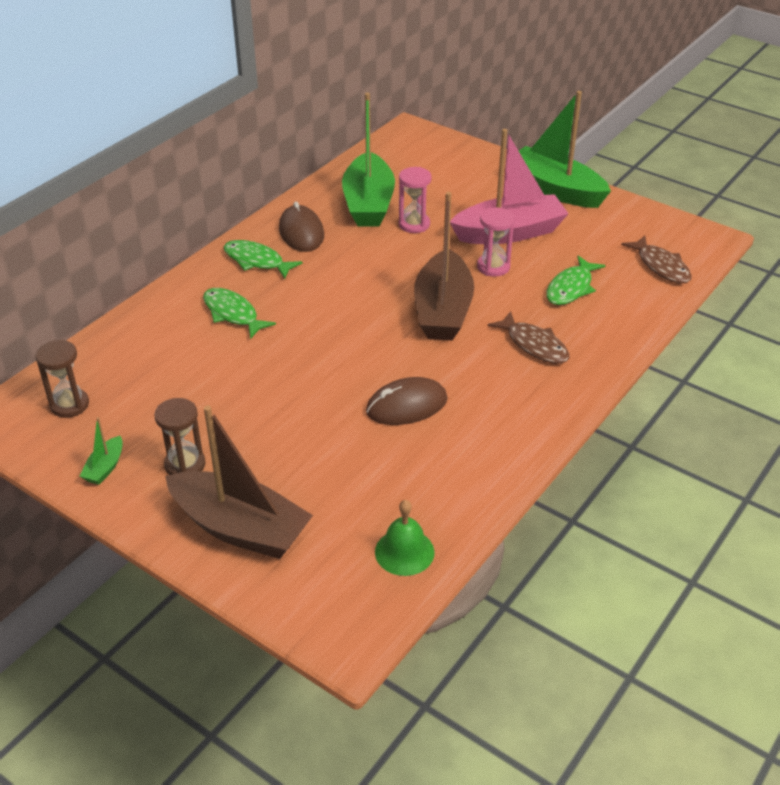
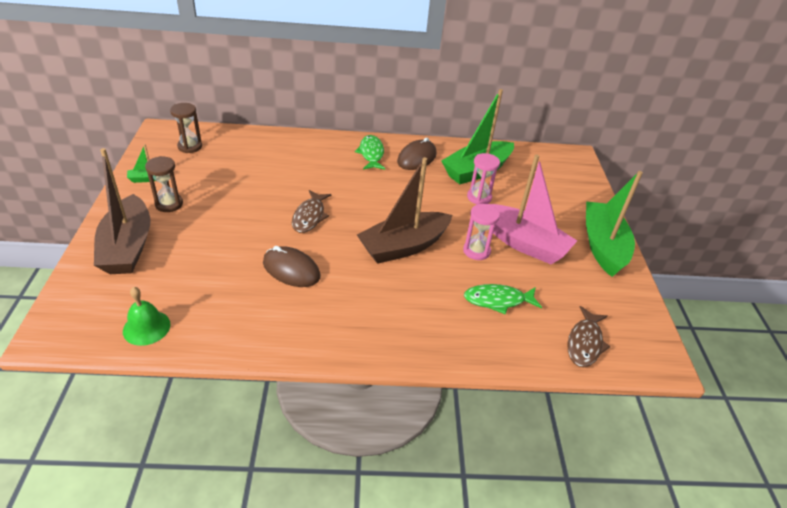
camera: 50 degrees right, 0 degrees up
green fish [203,288,276,339] -> none
brown fish [488,311,570,364] -> brown fish moved to [292,190,332,233]

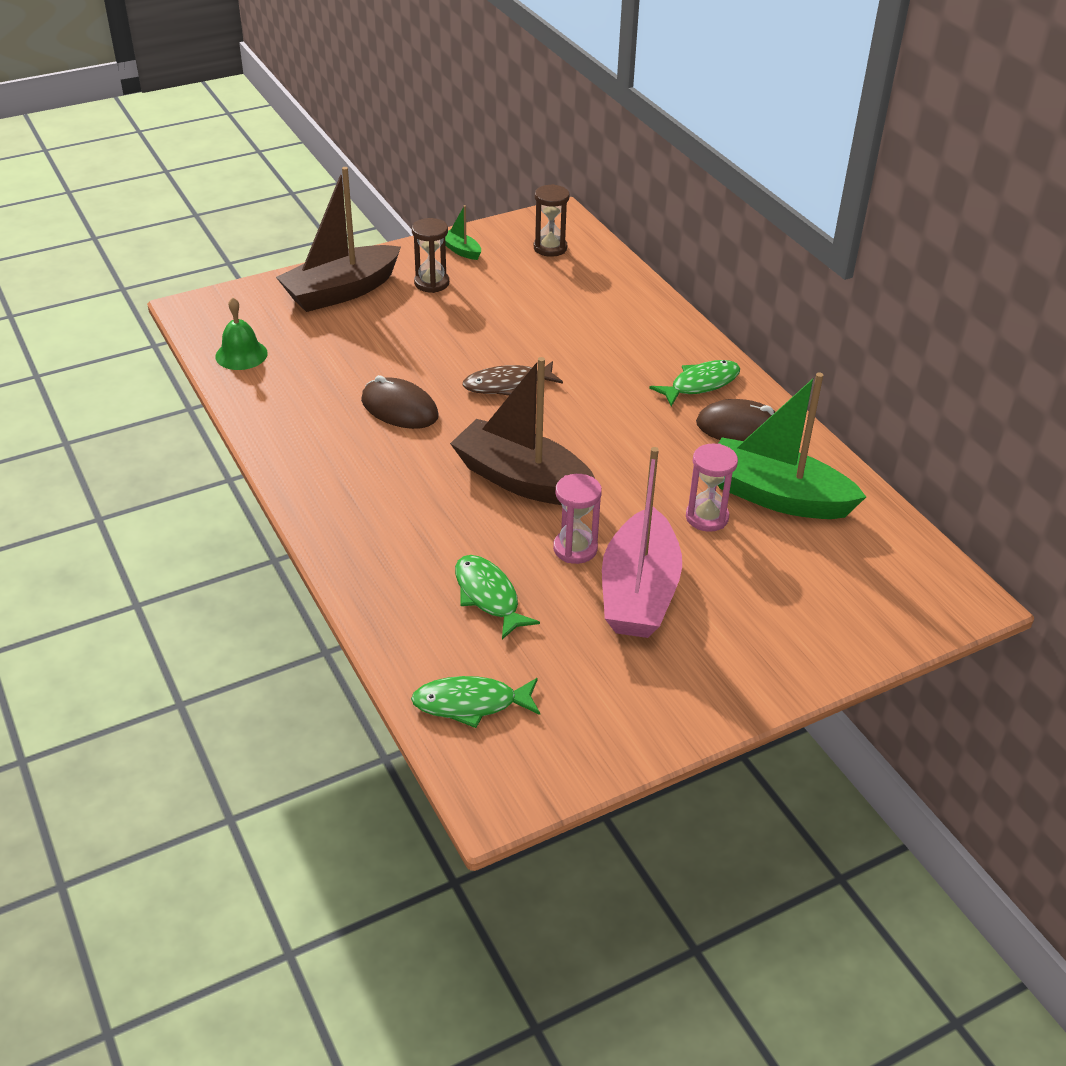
camera: 65 degrees right, 0 degrees up
brown mouse [263,246,320,287] -> brown mouse turned 60 degrees counterclockwise [361,375,439,429]
brown fish [567,306,611,367] -> green fish [411,676,540,728]
green boat [586,171,643,277] -> none

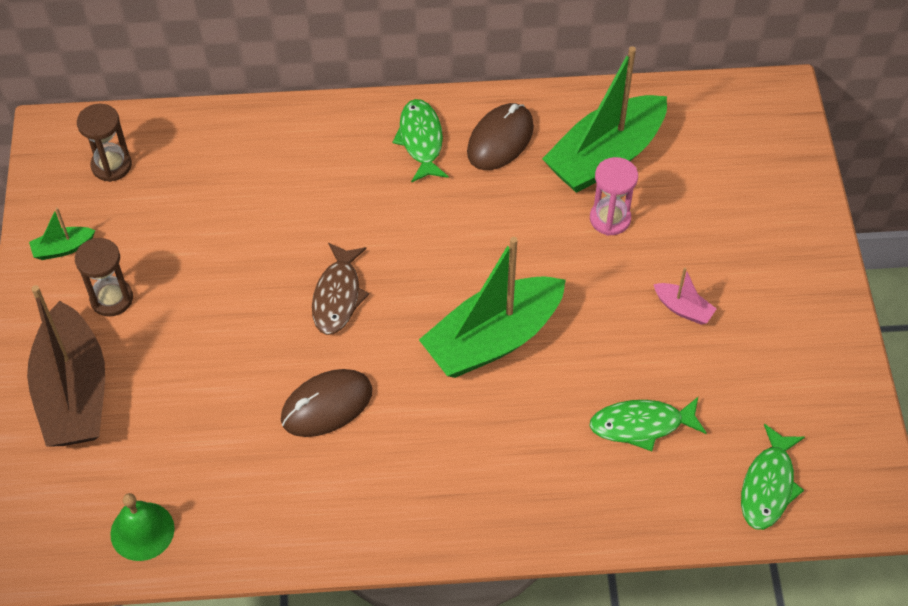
camera: 65 degrees left, 15 degrees up
brown boat [450,357,595,505] -> green boat [419,237,566,378]
pink hourglass [553,474,602,564] -> none
pink boat [602,447,682,638] -> pink boat [653,268,717,325], size x0.42

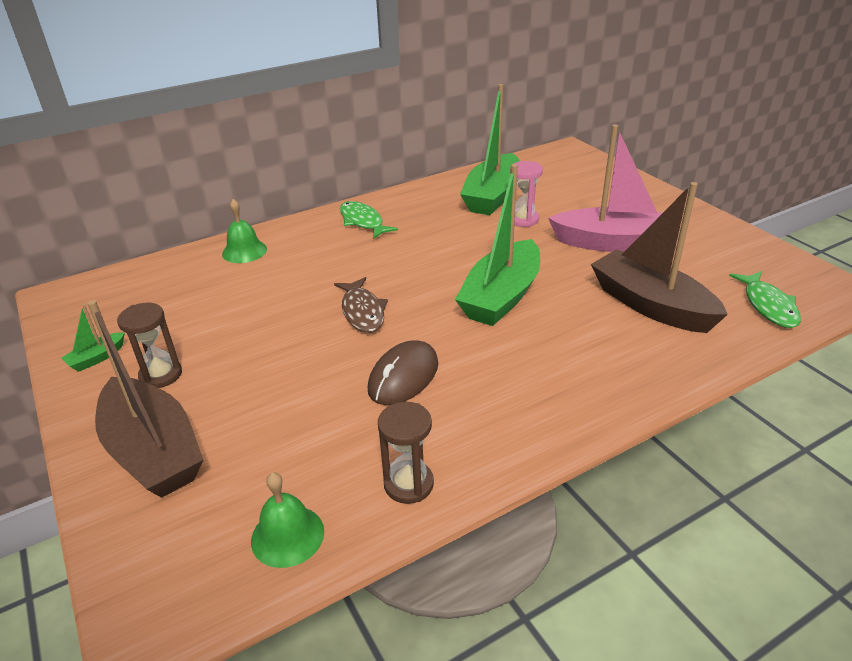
camera: 25 degrees left, 20 degrees down
brown hourglass [77,104,132,182] -> brown hourglass moved to [378,402,434,504]
brown mouse [467,103,534,170] -> none
green fish [589,397,707,451] -> brown boat [591,182,728,333]
pink boat [653,268,717,325] -> pink boat [548,125,662,252], size x2.37
none -> green bell [222,199,267,263]

